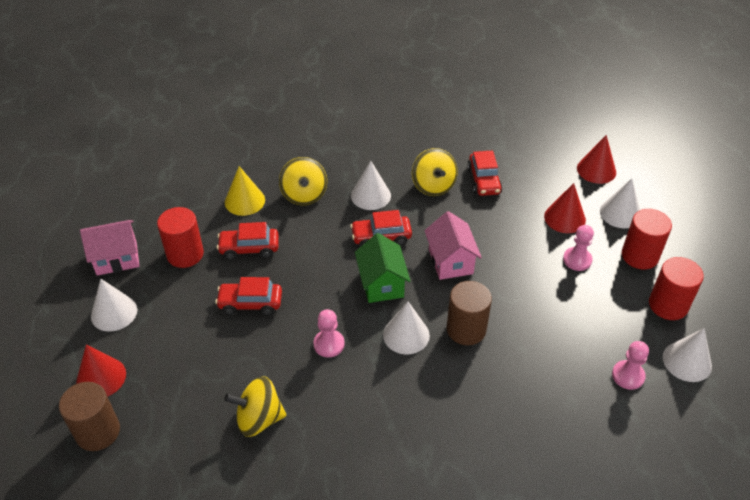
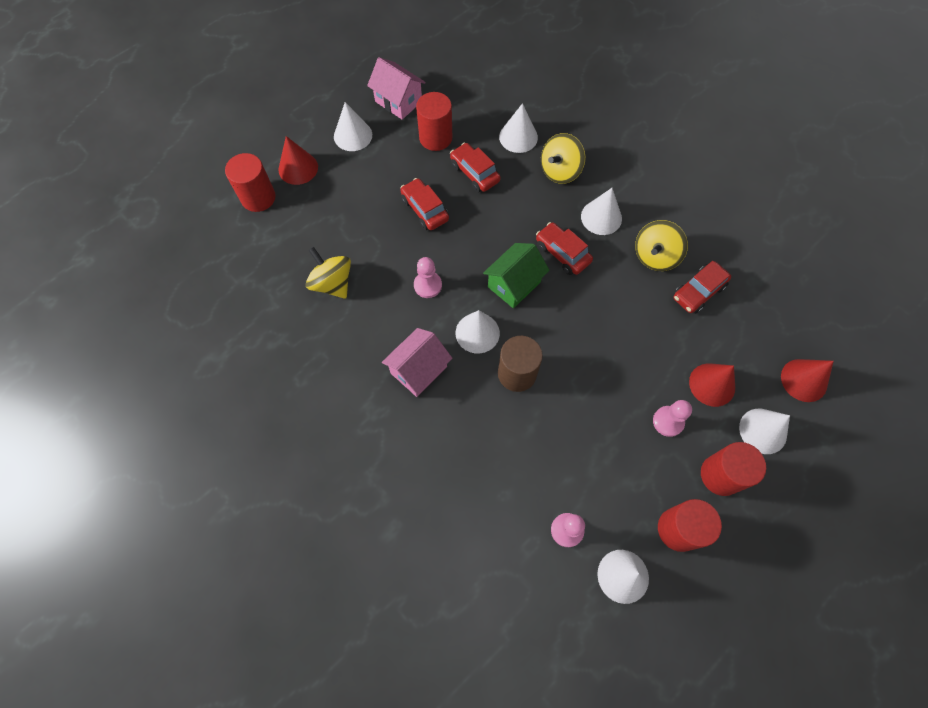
camera: 55 degrees right, 20 degrees up
brown cylinder [59,382,120,451] -> red cylinder [225,153,276,212]
yellow cone [225,166,265,216] -> white cone [499,103,538,153]
pink house [424,211,482,280] -> pink house moved to [382,328,452,397]

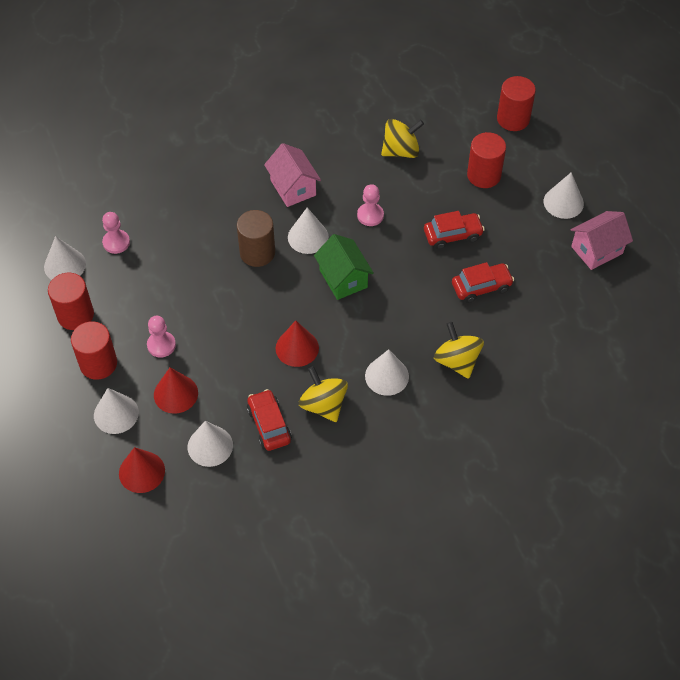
camera: 110 degrees right, 10 degrees down
red cone [278,136,318,185] -> red cone moved to [275,321,319,367]
red cylinder [416,92,452,151] -> red cylinder moved to [467,132,506,188]
white cone [499,103,538,153] -> white cone moved to [188,421,233,467]
red car [536,222,593,275] -> none

